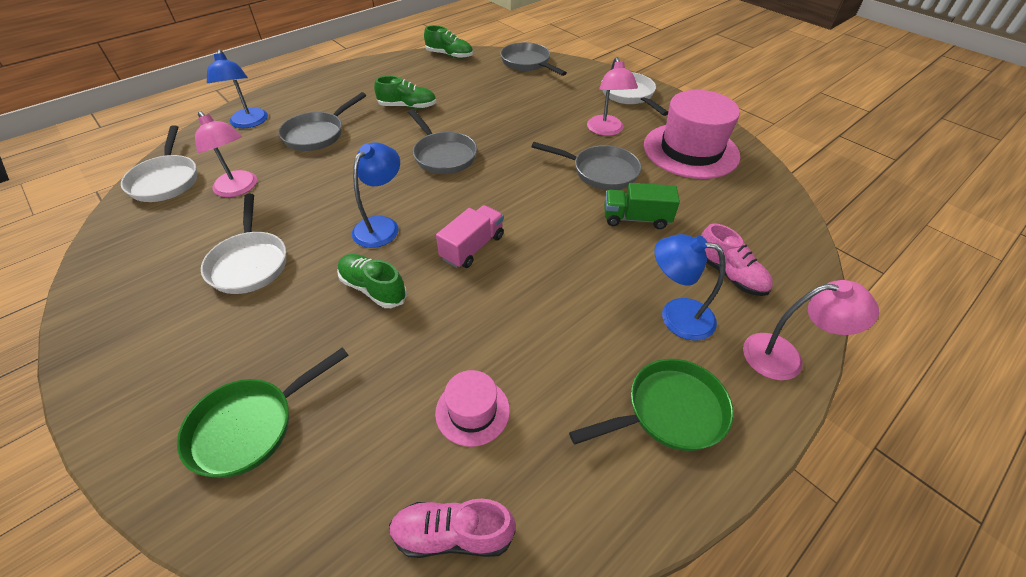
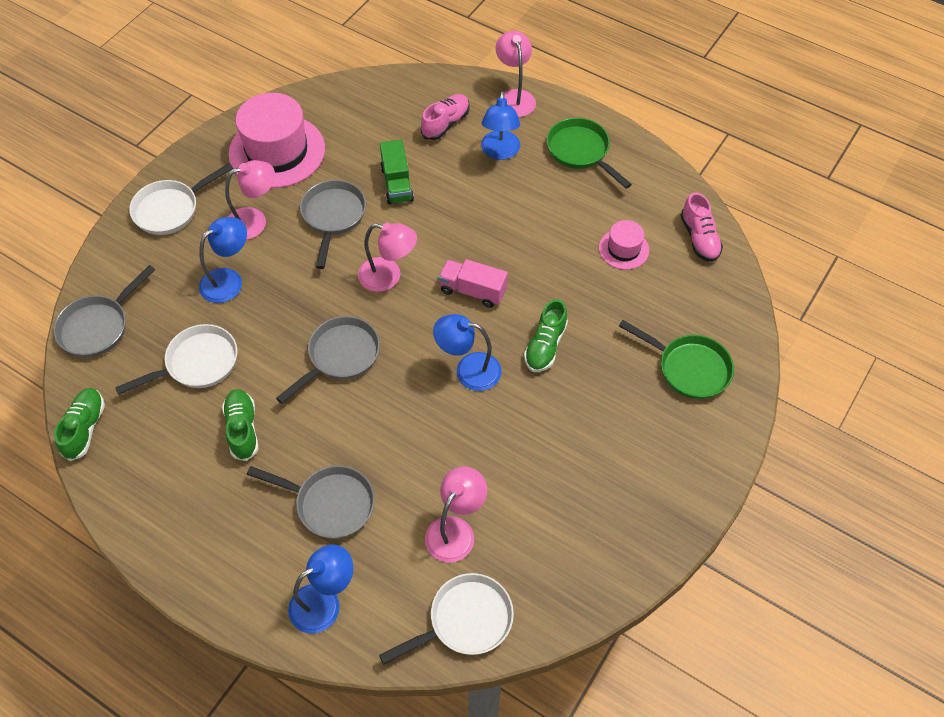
camera: 105 degrees left, 10 degrees up
white pan [201,194,286,294] -> white pan moved to [115,324,237,395]
none -> blue lamp [199,217,247,303]
none -> pink lamp [358,223,417,292]

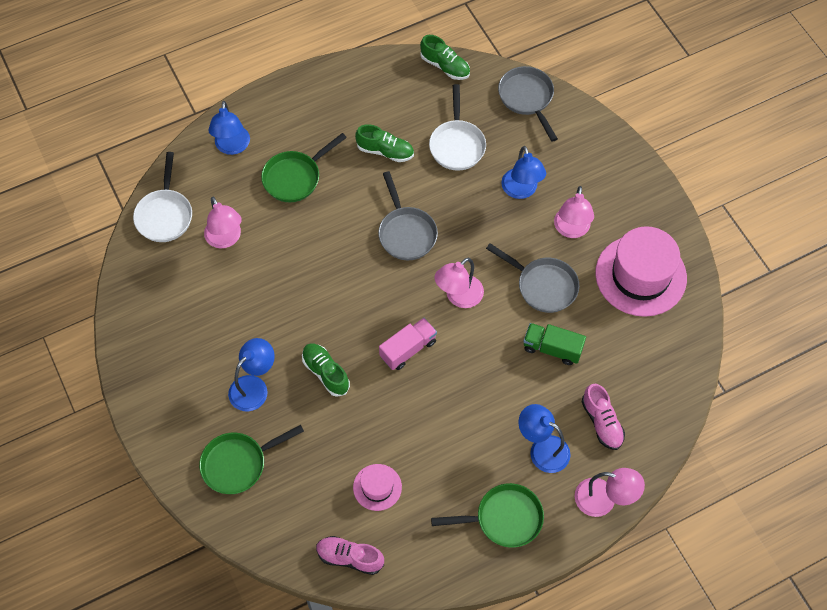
camera: 120 degrees right, 5 degrees up
white pan [129,163,233,235] -> none
grey pan [247,465,375,539] -> green pan [261,133,347,202]
blue lamp [433,314,502,391] -> blue lamp moved to [228,338,275,411]

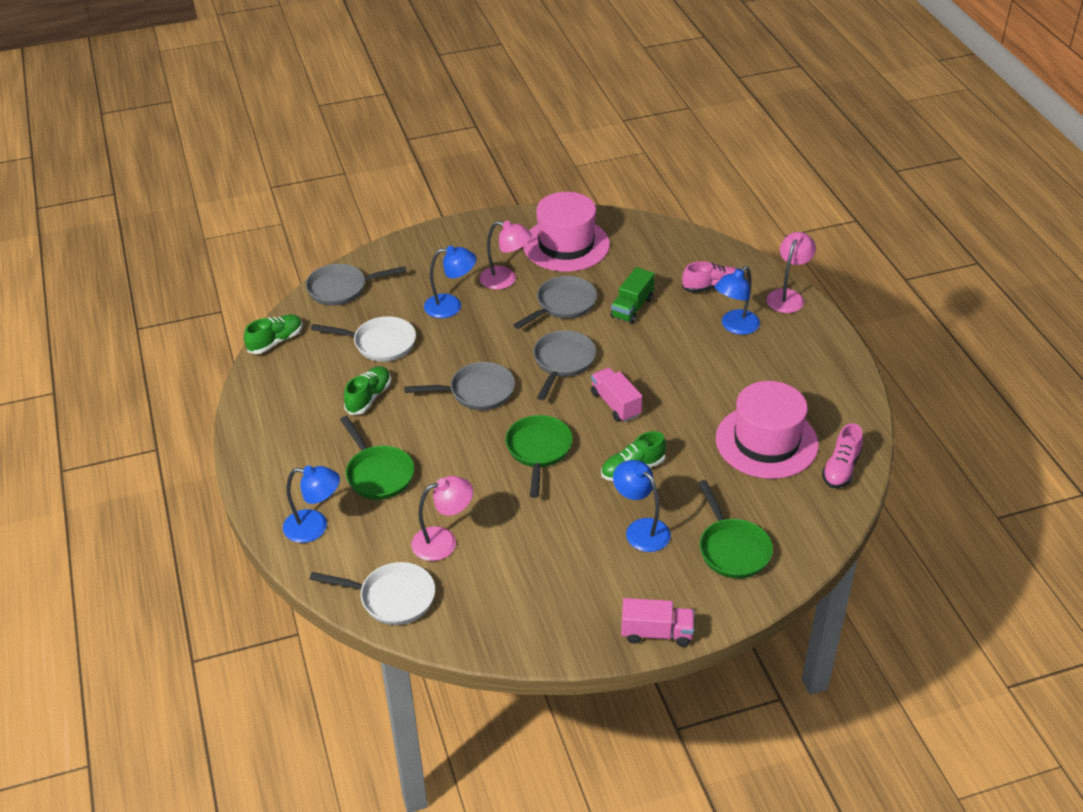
camera: 80 degrees left, 20 degrees down
pink hat [353,464,402,511] -> pink hat [715,381,819,479], size x2.02
green pan [431,483,544,548] -> green pan moved to [506,415,573,498]
pink lamp [435,258,484,308] -> grey pan [533,330,596,400]
none -> pink truck [621,598,694,647]

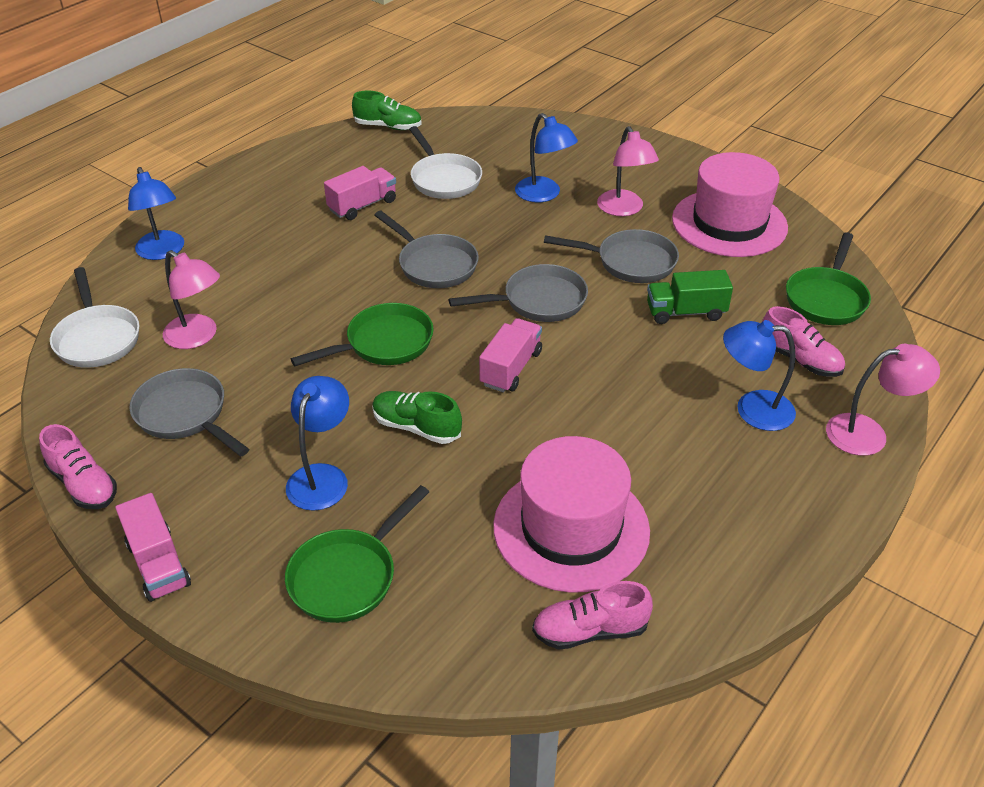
camera: 55 degrees right, 0 degrees up
grey pan [306,264,407,306] -> grey pan moved to [129,368,249,456]
green pan [340,416,414,500] -> green pan moved to [786,232,871,325]
green shoe [344,366,391,415] -> pink truck [324,166,396,220]
none -> pink shoe [39,424,117,509]

